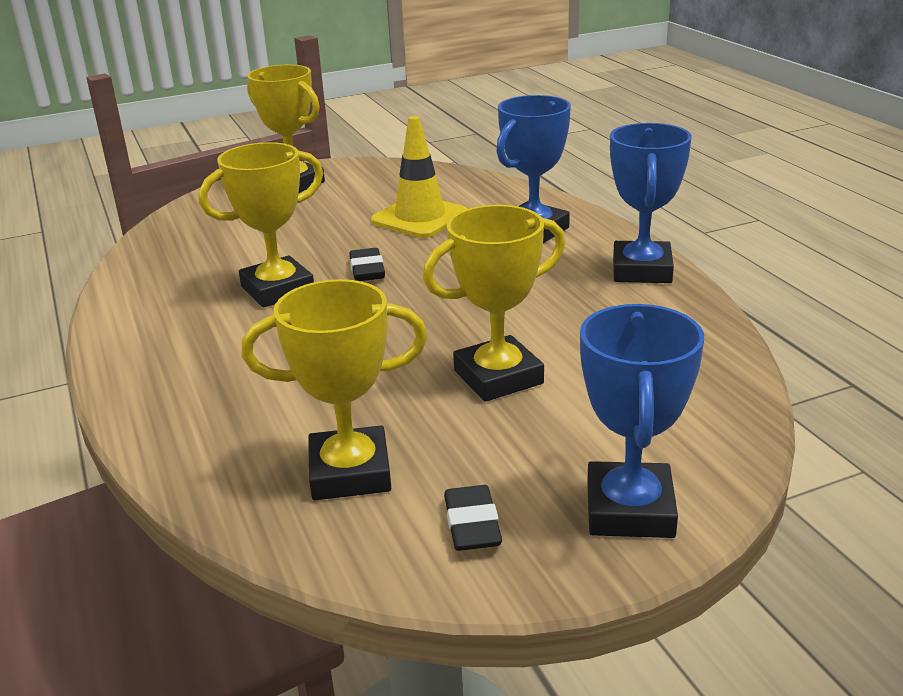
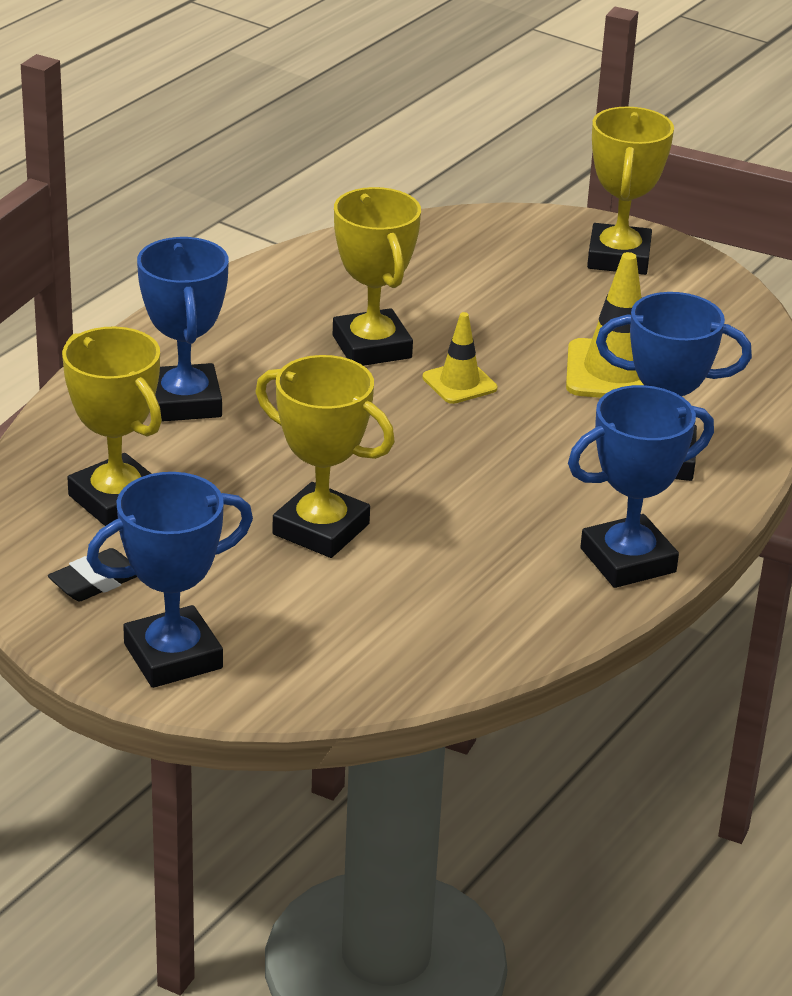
camera: 55 degrees right, 5 degrees up
yellow trophy [199,142,323,307] -> yellow trophy turned 45 degrees clockwise [333,187,421,366]
black eraser [349,248,385,281] -> yellow traffic cone [422,312,497,404]
none -> blue trophy [137,237,229,422]

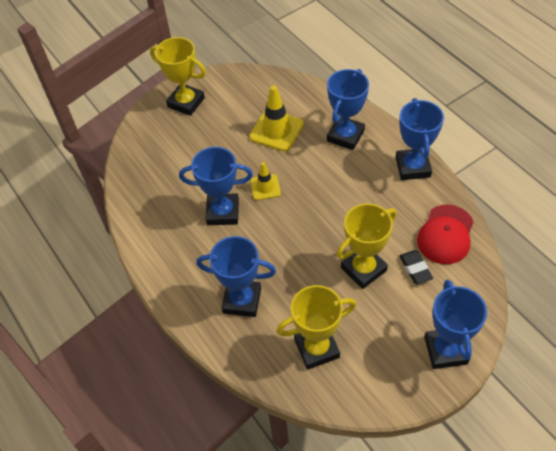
camera: 65 degrees left, 20 degrees up
black eraser [48,548,137,601] -> black eraser moved to [399,250,433,284]
yellow trophy [333,187,421,366] -> blue trophy [179,147,253,225]
none -> red cap [417,205,474,264]

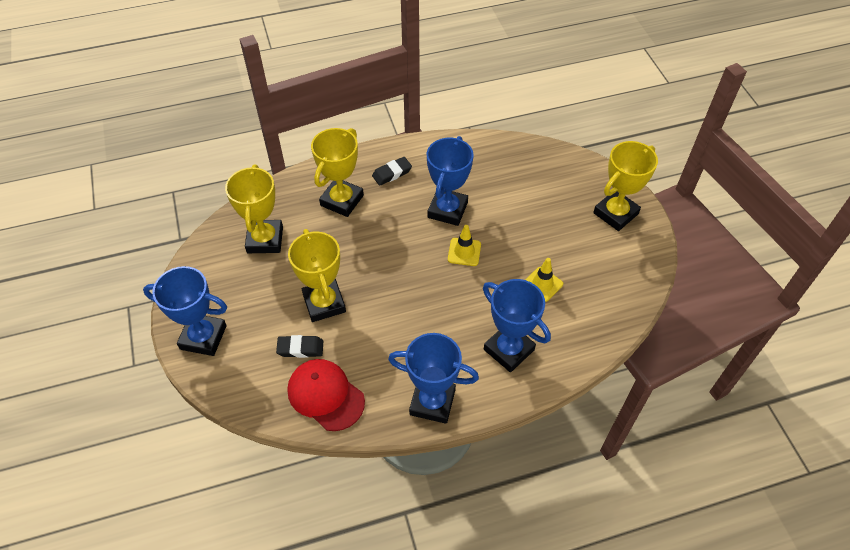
camera: 105 degrees right, 0 degrees up
blue trophy [196,236,276,317] -> yellow trophy [311,128,364,217]
yellow traffic cone [249,85,304,151] -> yellow traffic cone [525,258,563,302], size x0.60
none -> black eraser [372,157,412,186]

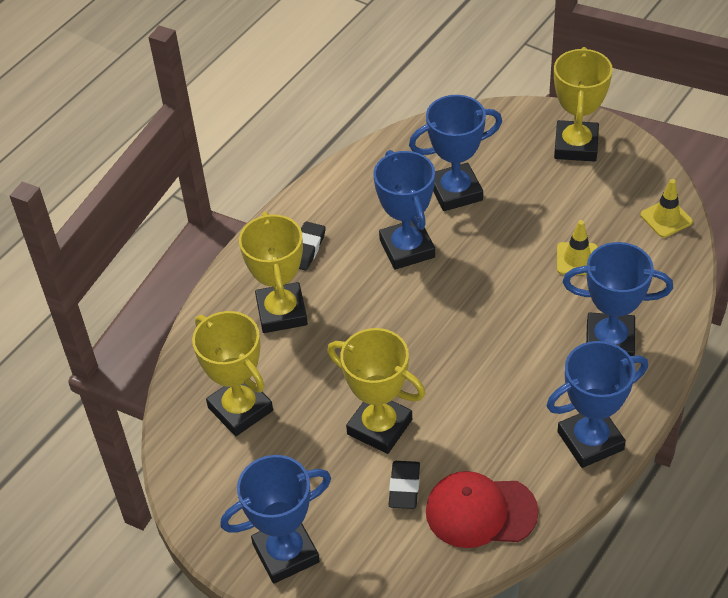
camera: 35 degrees left, 5 degrees down
black eraser [276,335,323,358] -> black eraser turned 45 degrees counterclockwise [389,461,420,509]
yellow traffic cone [448,225,481,266] -> yellow traffic cone moved to [640,179,693,238]
none -> blue trophy [409,95,502,211]

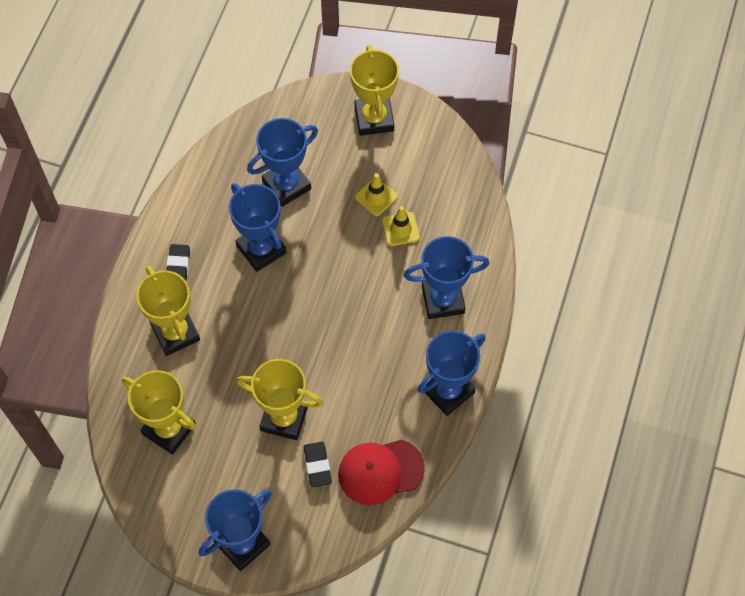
camera: 20 degrees left, 15 degrees up
yellow traffic cone [640,179,693,238] -> yellow traffic cone moved to [355,173,398,216]

